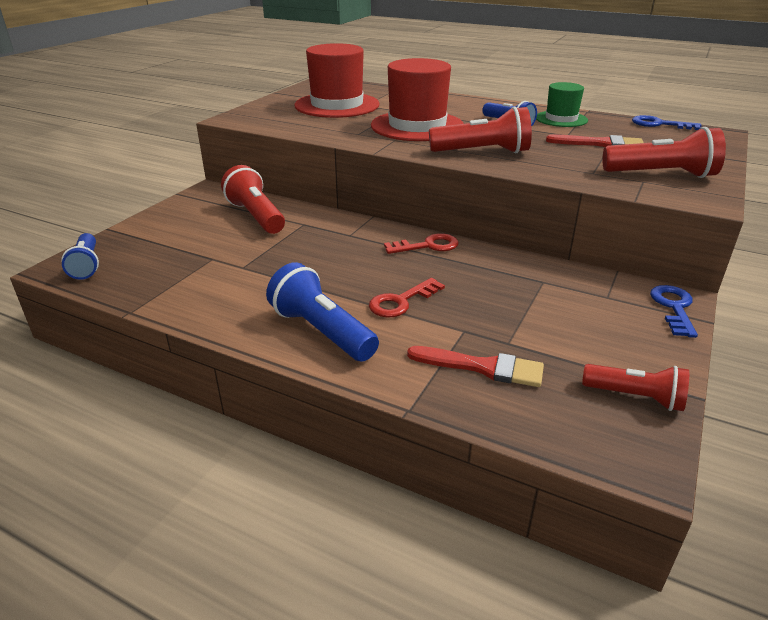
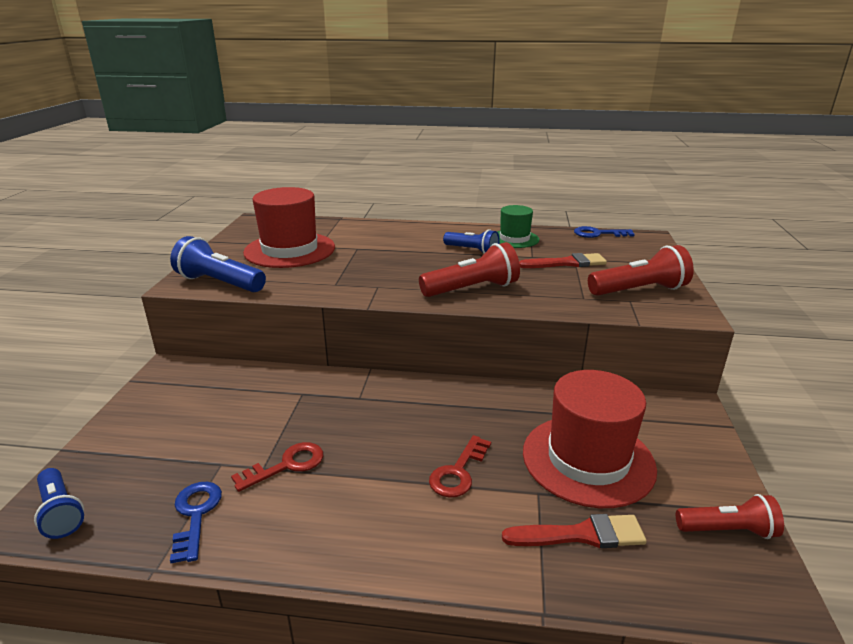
camera: 20 degrees left, 5 degrees down
red flashlight [221,165,285,234] -> none
blue flashlight [266,262,379,362] -> blue flashlight moved to [170,236,266,292]
red hat [371,58,464,141] -> red hat moved to [523,370,657,508]
red key [384,233,459,254] -> red key moved to [231,442,323,492]
blue key [650,285,698,338] -> blue key moved to [170,482,222,563]

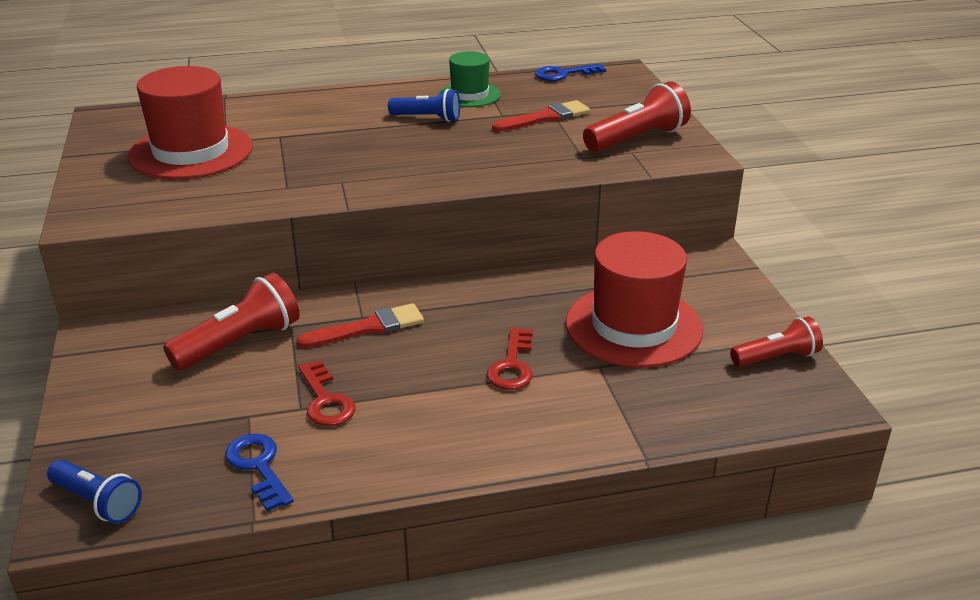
camera: 20 degrees left, 5 degrees up
blue flashlight [170,236,266,292] -> none
red key [231,442,323,492] -> red key turned 120 degrees clockwise [298,360,356,426]
red flashlight [419,242,520,297] -> red flashlight moved to [163,272,300,371]
red brush [502,514,647,548] -> red brush moved to [297,303,424,348]

